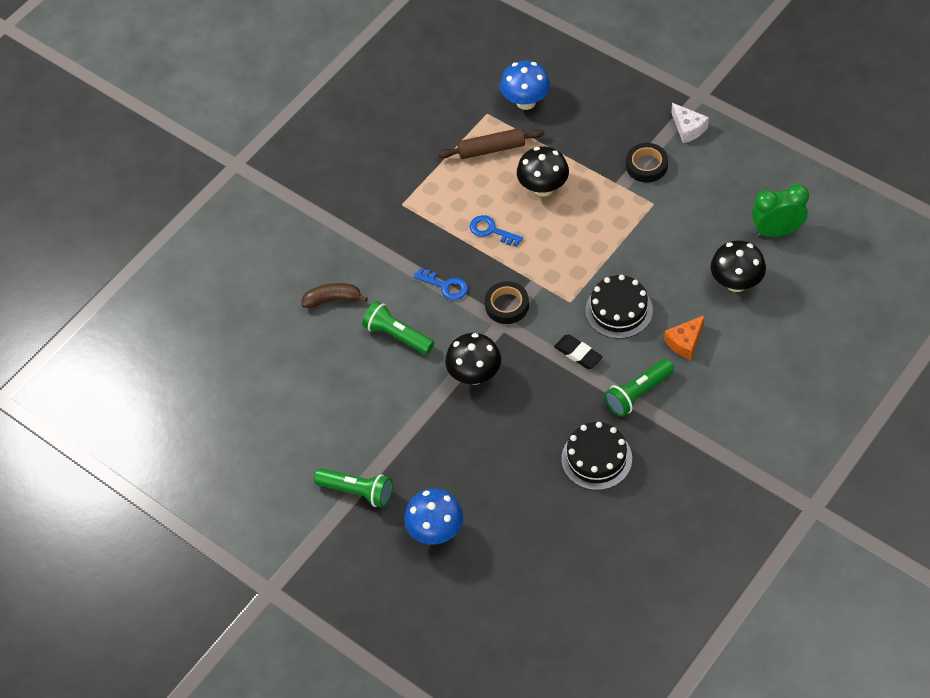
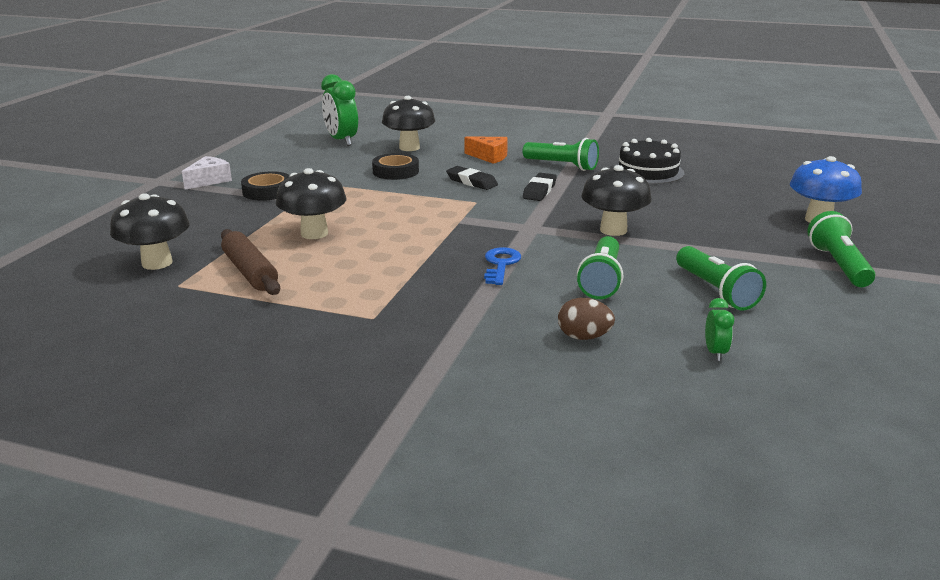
camera: 115 degrees left, 30 degrees down
brown banana [301,283,368,308] -> brown egg [558,298,615,340]
blue key [470,215,523,247] -> none
black tape [485,281,529,324] -> black tape moved to [372,153,419,180]
blue mushroom [500,61,551,110] -> black mushroom [110,193,190,270]
black cake [586,275,653,339] -> black eraser [446,166,498,190]
none -> green flashlight [676,246,766,311]
none -> green clock [705,298,734,361]

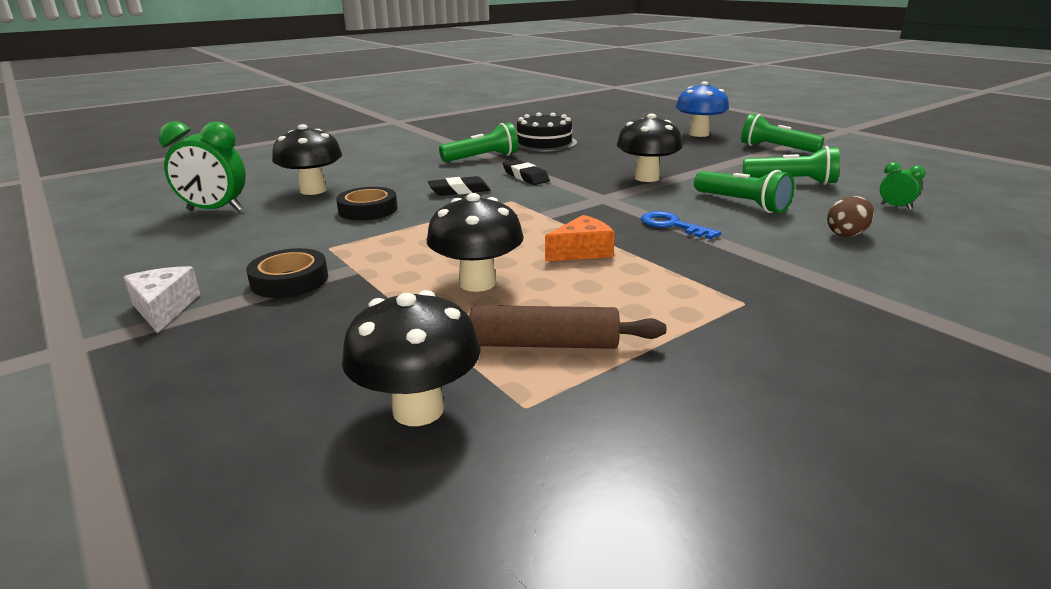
camera: 55 degrees left, 0 degrees up
orange cheese [464,136,508,164] -> orange cheese moved to [545,215,615,261]

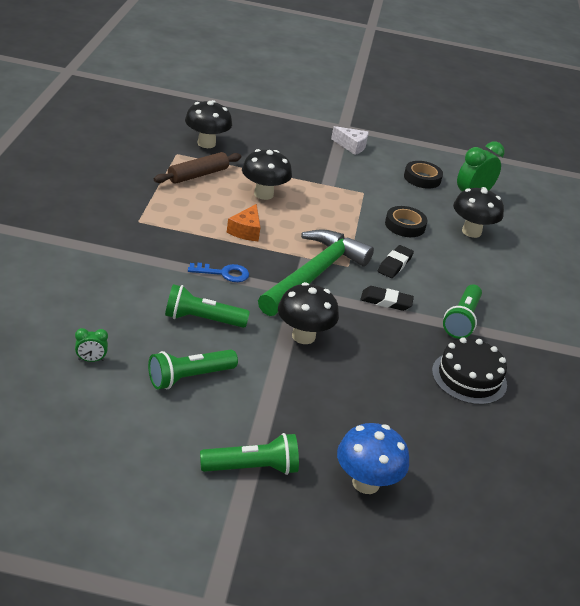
camera: 130 degrees right, 10 degrees up
black tape [246,248,328,298] -> black tape moved to [404,161,443,189]
brown egg [827,196,874,237] -> none
none -> green hammer [258,230,374,316]

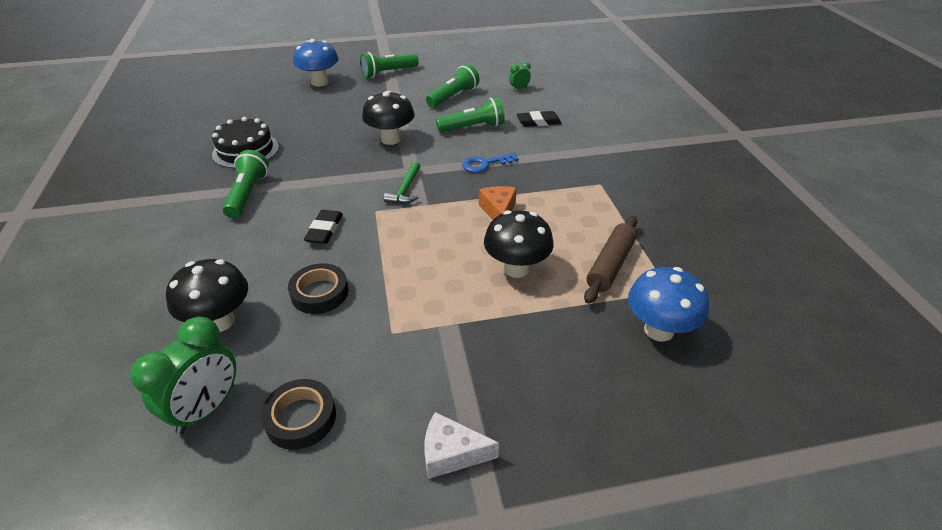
camera: 165 degrees right, 5 degrees up
black mushroom [185,100,232,148] -> blue mushroom [628,267,709,342]
green hammer [258,230,374,316] -> green hammer [384,162,420,204], size x0.43
black eraser [360,286,414,311] -> black eraser moved to [517,111,562,127]

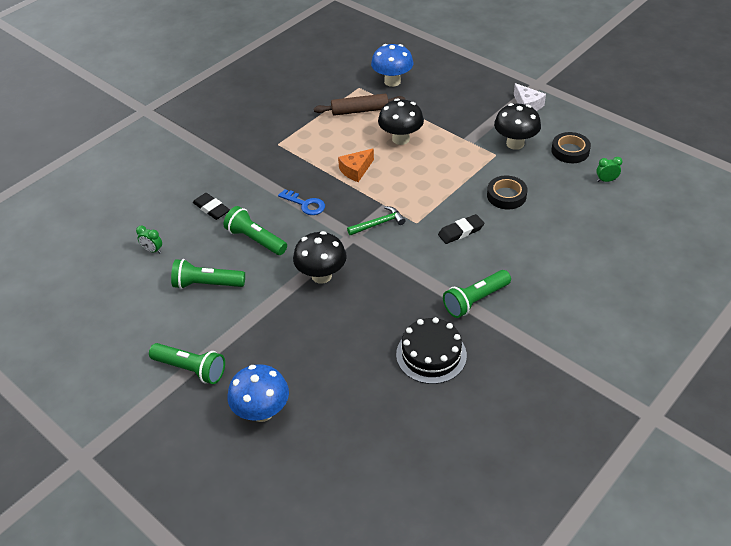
camera: 125 degrees left, 5 degrees up
green clock [130,317,236,434] -> green clock [596,157,623,182], size x0.48
black mushroom [166,259,248,332] -> black mushroom moved to [494,103,541,150]

